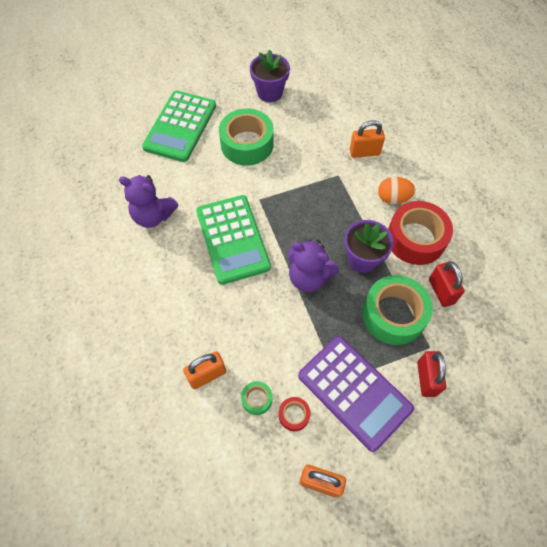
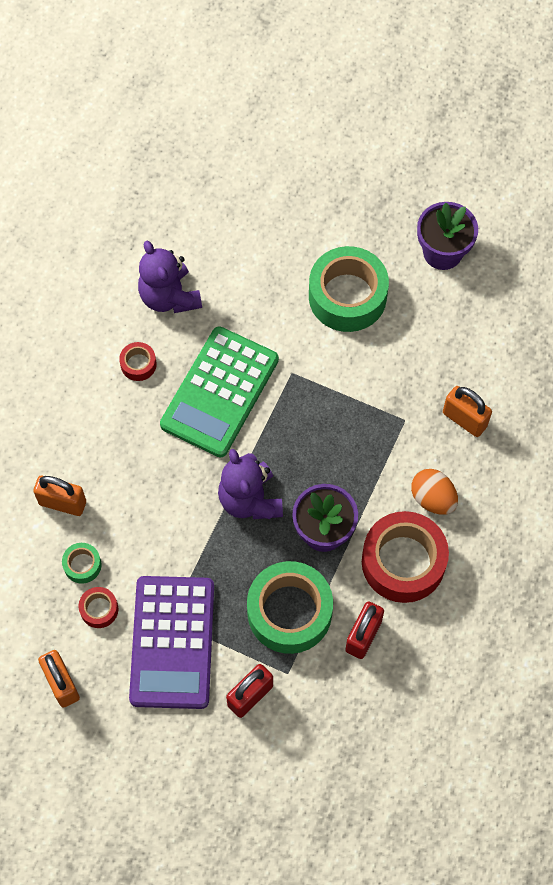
camera: 45 degrees right, 5 degrees up
green calculator [142,91,216,162] -> none
none -> red tape [119,342,157,381]

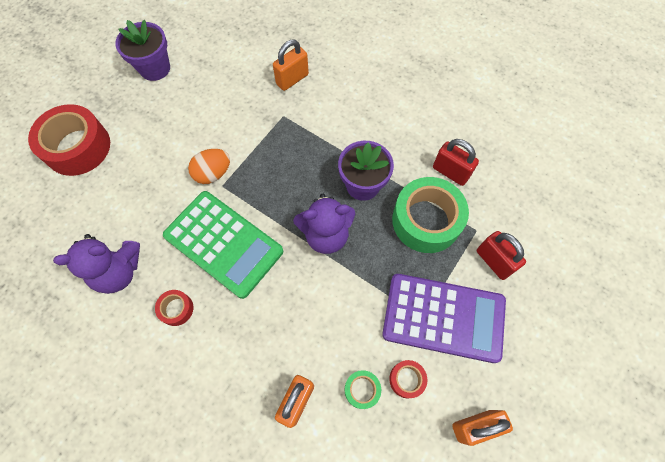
camera: 80 degrees left, 0 degrees up
green tape [309,246,389,332] -> none
red tape [362,511,449,603] -> red tape moved to [28,104,110,176]
orange egg [411,469,458,515] -> orange egg moved to [188,149,230,184]

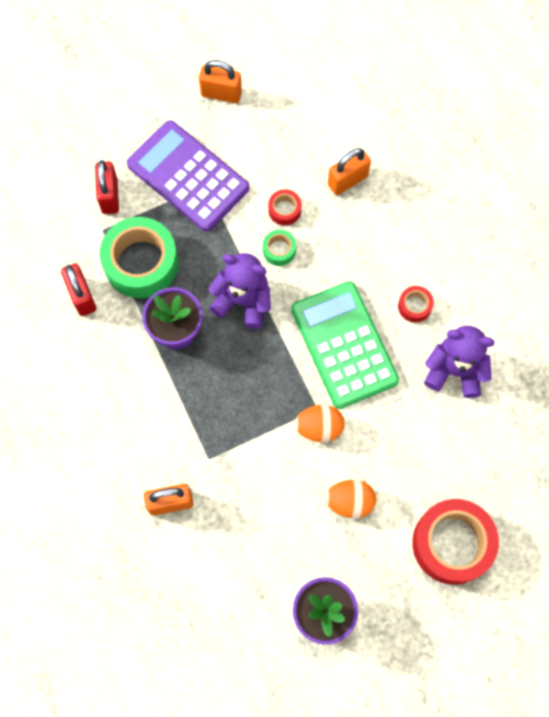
camera: 150 degrees left, 5 degrees up
green tape [345,370,381,409] -> green tape moved to [263,230,296,266]
red tape [389,360,427,399] -> red tape moved to [268,189,302,226]
none -> orange egg [325,480,376,518]

